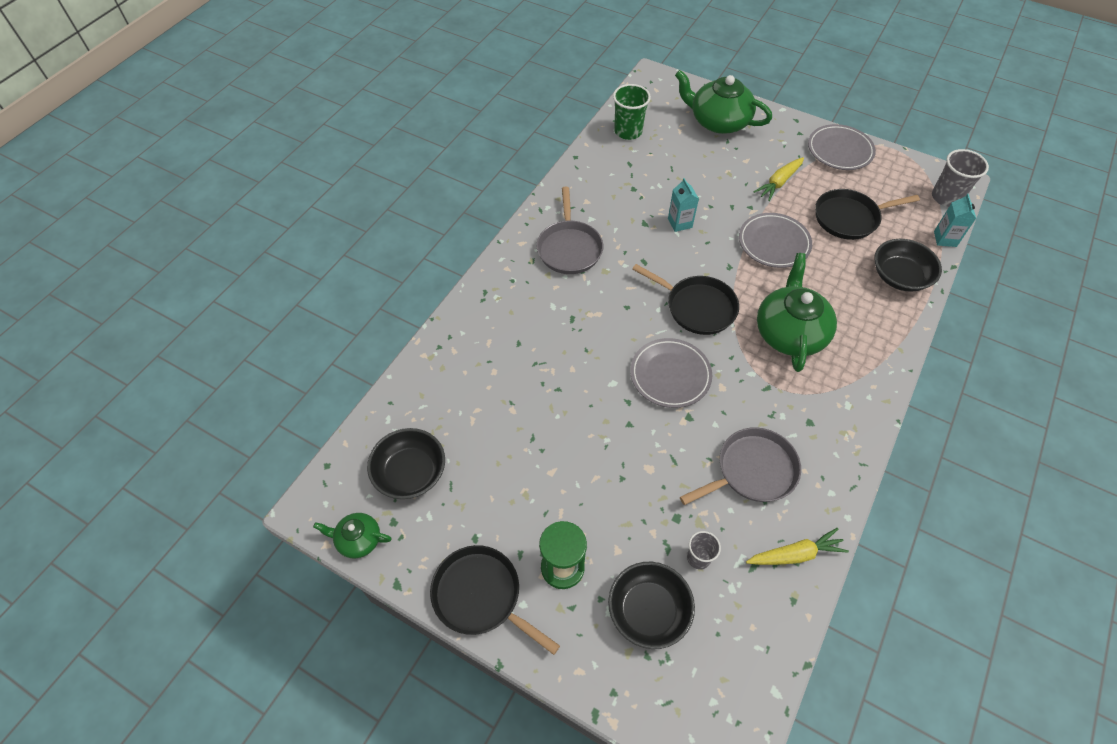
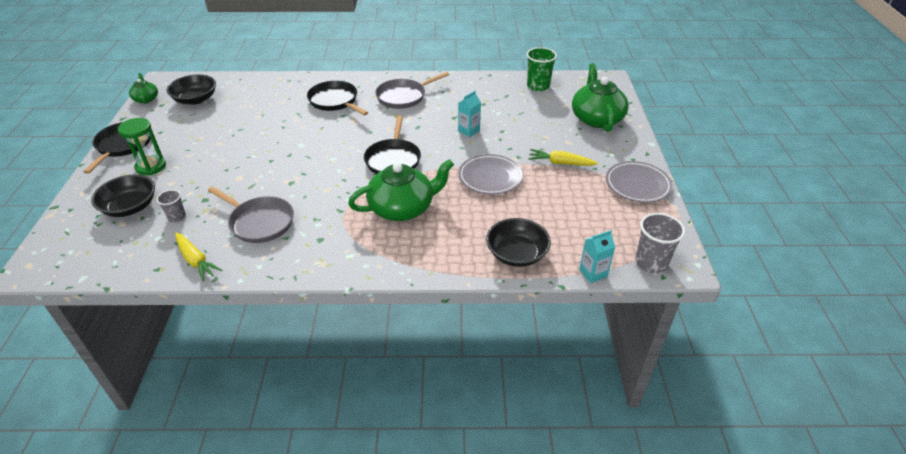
camera: 60 degrees right, 15 degrees down
grey plate [630,338,712,408] -> none
black pan [815,189,920,240] -> black pan moved to [307,81,368,115]

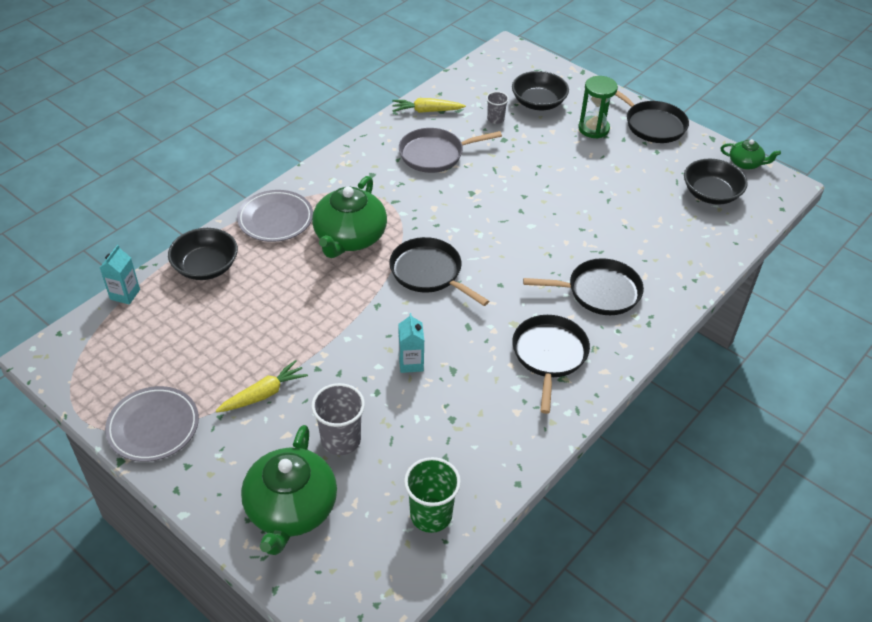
camera: 130 degrees right, 5 degrees up
grey pan [375,72,449,109] -> black pan [512,315,590,414]
grey plate [458,154,523,195] -> grey plate moved to [237,190,313,242]
green teapot [572,63,629,132] -> green teapot turned 60 degrees clockwise [241,425,337,555]
grey cup [635,213,685,273] -> grey cup moved to [311,383,365,455]

